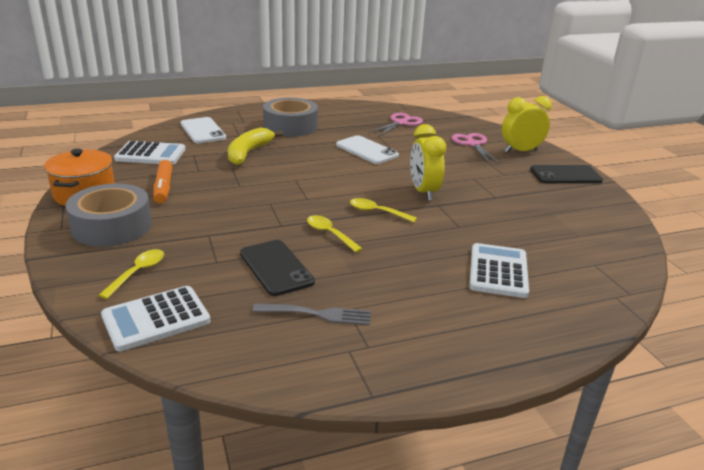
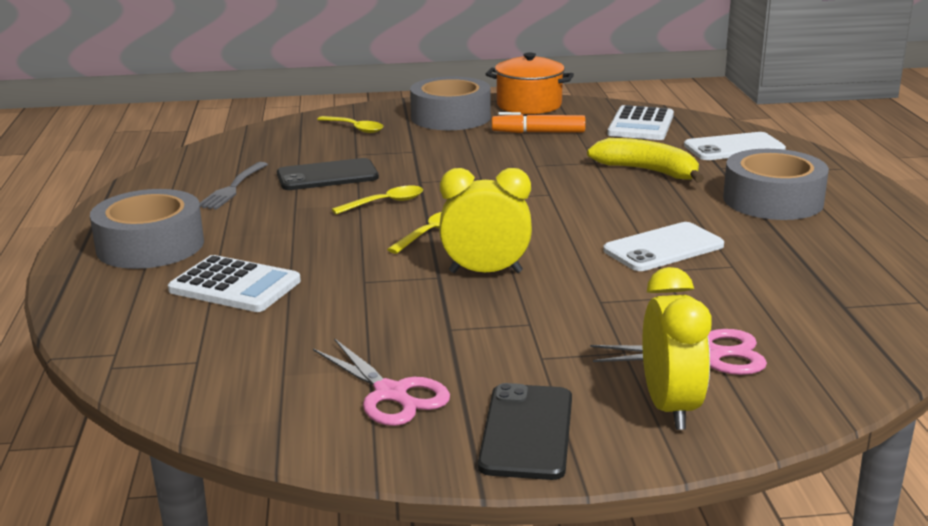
camera: 105 degrees right, 5 degrees down
white calculator [101,286,210,351] -> none
pink scissors [369,113,423,137] -> pink scissors moved to [313,338,450,426]
none -> grey tape [90,189,204,269]

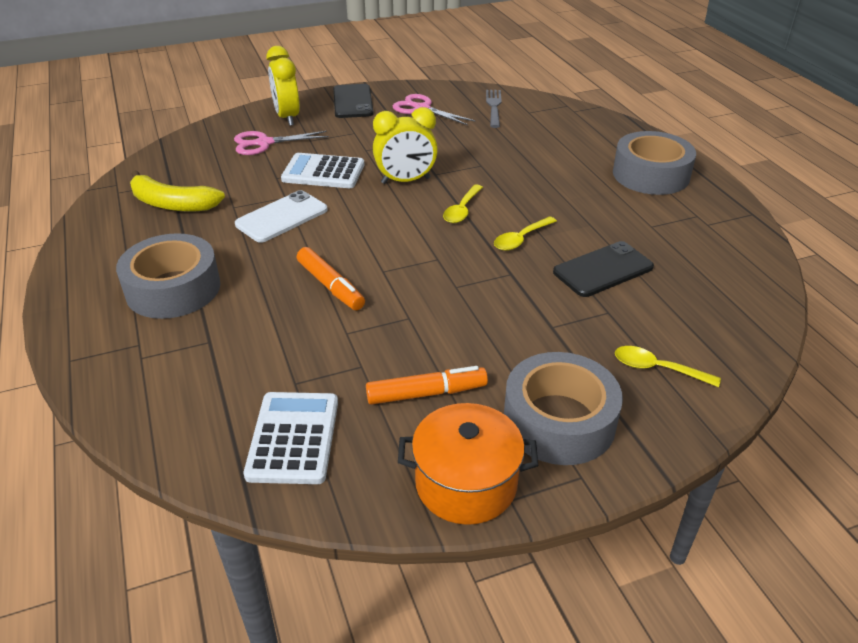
camera: 165 degrees right, 15 degrees up
white calculator [168,255,301,312] -> white calculator moved to [281,153,364,188]
grey fork [199,162,268,210] -> grey fork moved to [486,90,502,128]
yellow banana [587,138,704,183] -> yellow banana moved to [130,170,225,212]
white phone [684,132,786,160] -> none
none -> orange marker [297,247,365,310]

